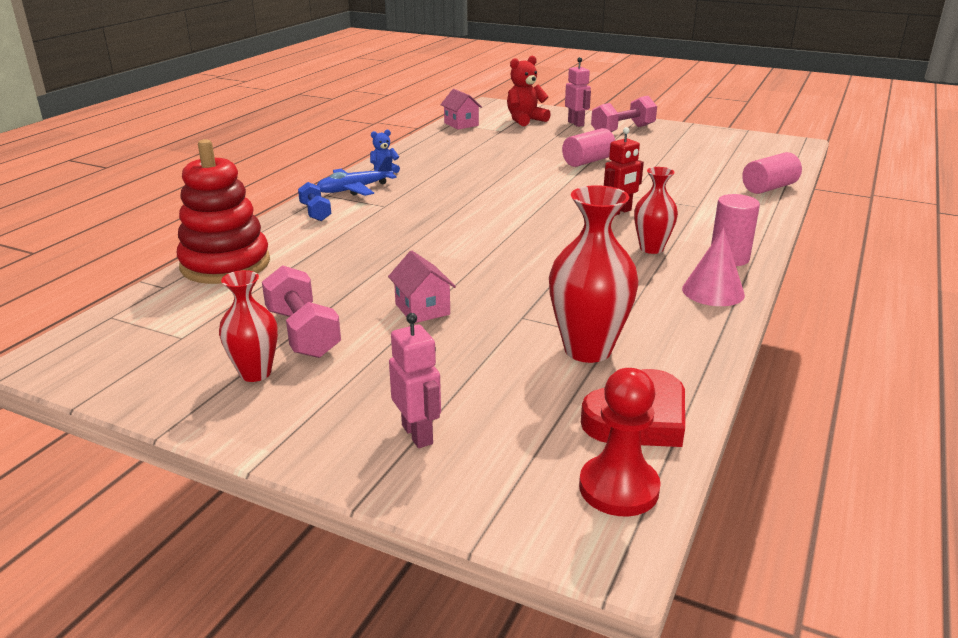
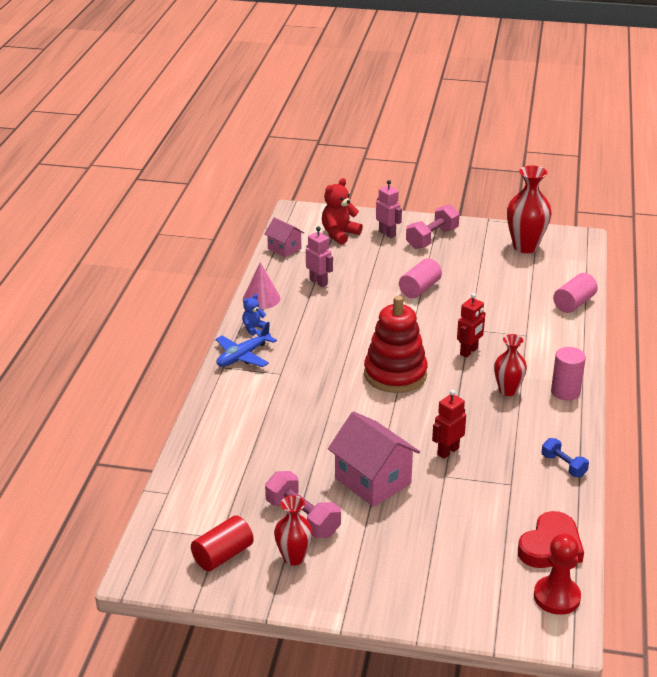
camera: 15 degrees left, 5 degrees up
red stacking toy [177,139,270,284] -> red stacking toy moved to [364,296,428,393]
blue dumbbell [298,182,331,221] -> blue dumbbell moved to [541,438,589,477]
pink house [388,251,456,323] -> pink house [328,411,420,507], size x1.75
pink robot [389,313,441,448] -> pink robot moved to [306,227,333,287]
red vase [549,185,638,363] -> red vase moved to [507,165,551,253]
pink cone [682,228,745,306] -> pink cone moved to [243,262,280,309]
none -> red cylinder [191,515,254,571]
none -> red robot [432,390,466,459]

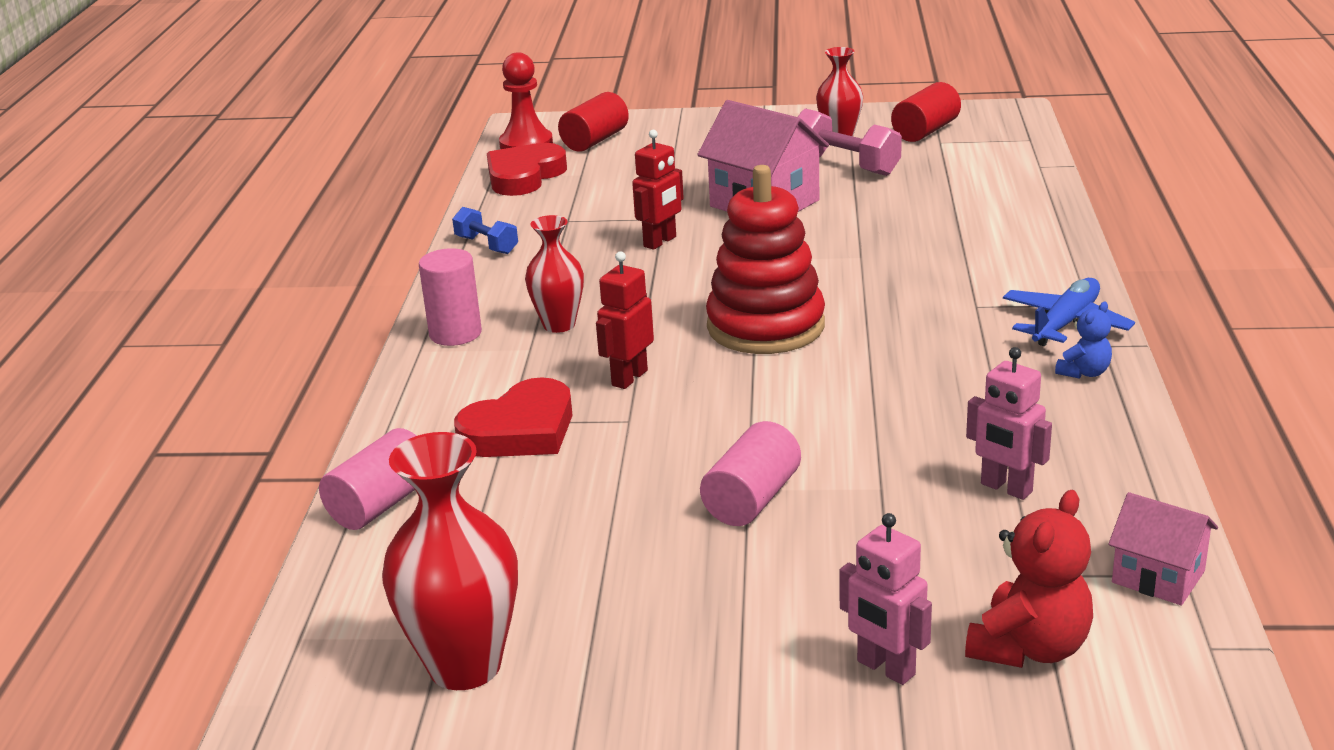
camera: 175 degrees right, 5 degrees down
pink cone [243,262,280,309] -> none
pink dumbbell [406,204,460,249] -> none
none -> red heart [454,377,573,457]
none -> red cylinder [558,92,629,152]

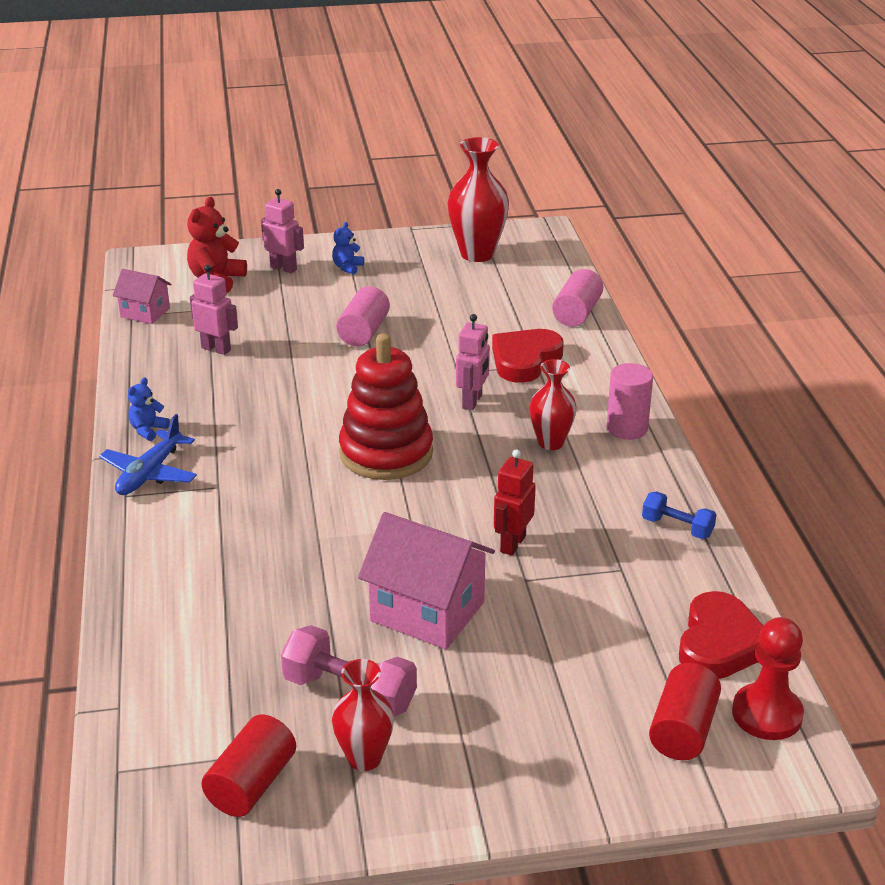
camera: 165 degrees right, 5 degrees up
red robot [596,251,654,389] -> pink robot [456,314,490,410]
none -> blue teddy bear [332,222,364,275]

